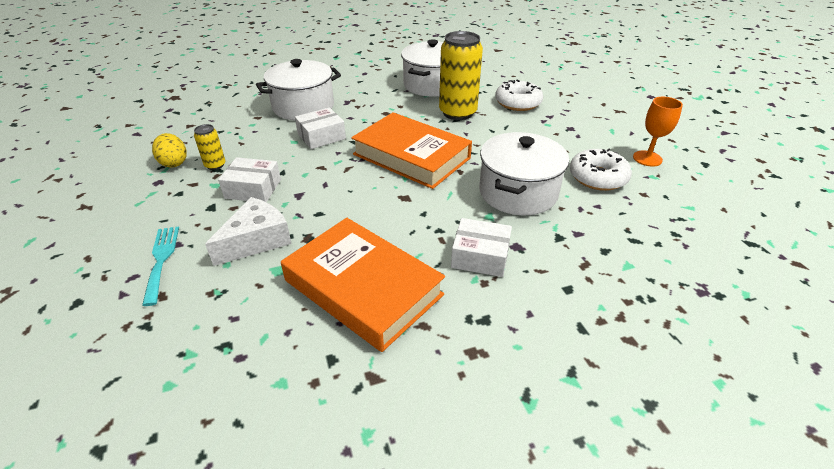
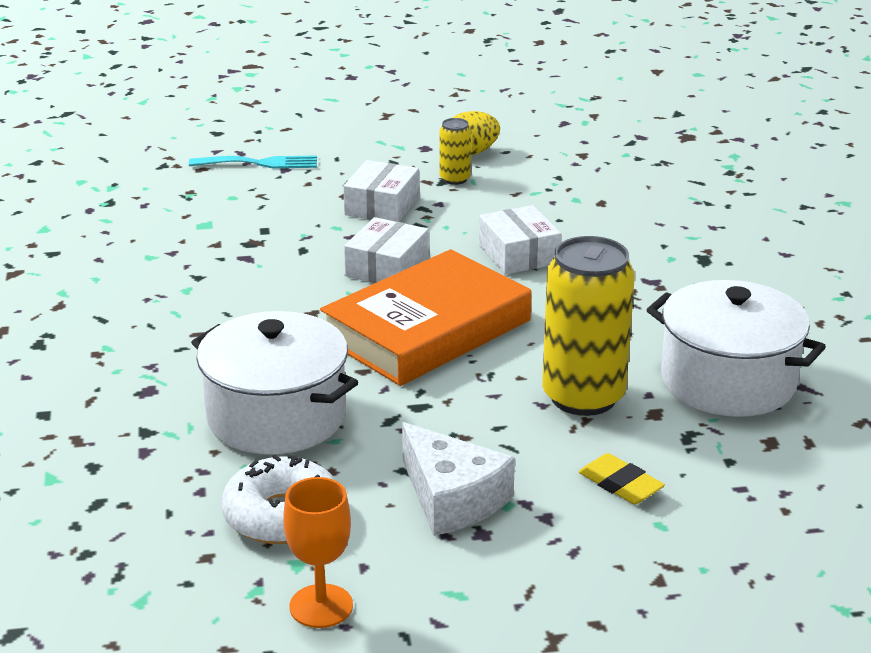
camera: 100 degrees right, 10 degrees down
white cheese [205,197,292,266] -> white cheese moved to [402,422,515,536]
white pot [256,59,341,120] -> none
orange book [281,218,445,352] -> none
white box [451,218,512,277] -> white box moved to [344,217,429,283]
white donut [495,80,544,111] -> yellow eraser [579,453,665,504]

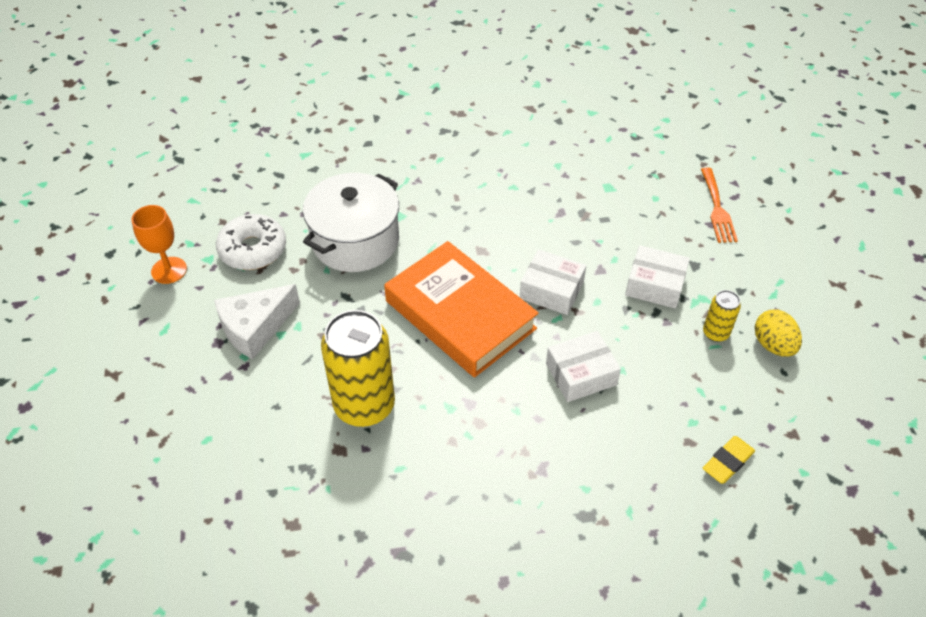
camera: 90 degrees right, 20 degrees up
turquoise fork [189,155,317,169] -> orange fork [701,168,738,243]
yellow eraser [579,453,665,504] -> yellow eraser moved to [703,436,755,484]
white pot [647,280,826,417] -> none

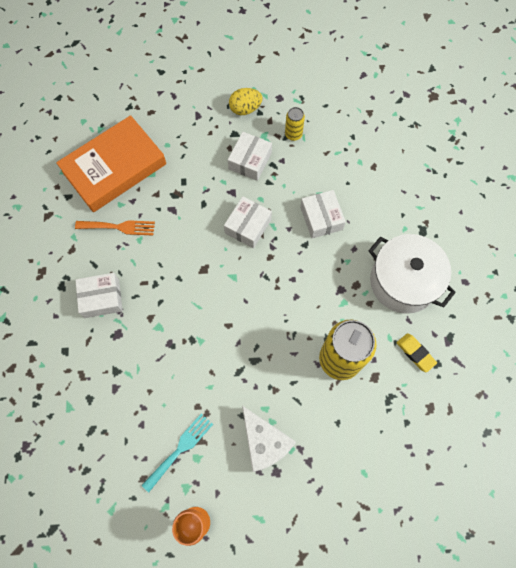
camera: 85 degrees left, 20 degrees up
white donut [216,214,286,270] -> turquoise fork [142,413,213,492]
white pot [303,173,399,272] -> white pot moved to [368,234,456,314]
orange book [384,241,539,378] -> orange book moved to [56,115,166,212]
orange fork [701,168,738,243] -> orange fork moved to [75,220,155,235]
yellow eraser [703,436,755,484] -> yellow eraser moved to [397,333,437,373]
yellow egg [755,309,802,357] -> yellow egg moved to [229,88,263,115]
none -> white box [75,273,123,318]

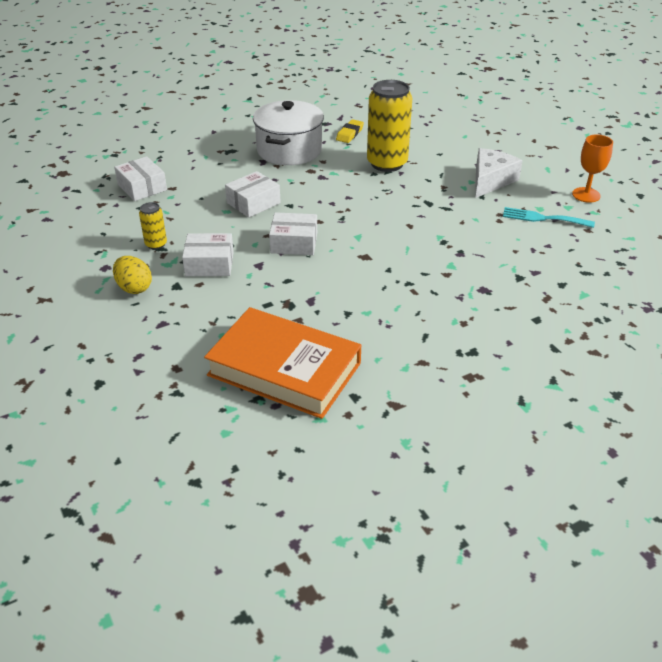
camera: 115 degrees left, 30 degrees down
orange fork [75,220,155,235] -> none
white box [75,273,123,318] -> white box moved to [114,156,167,201]

